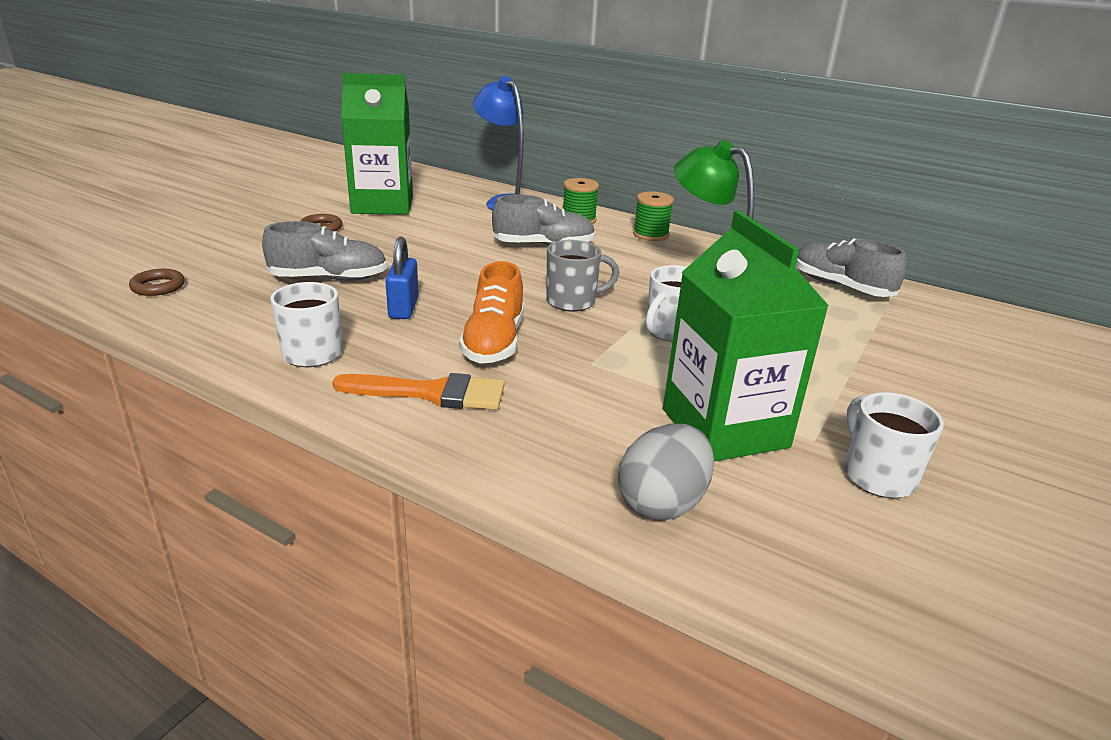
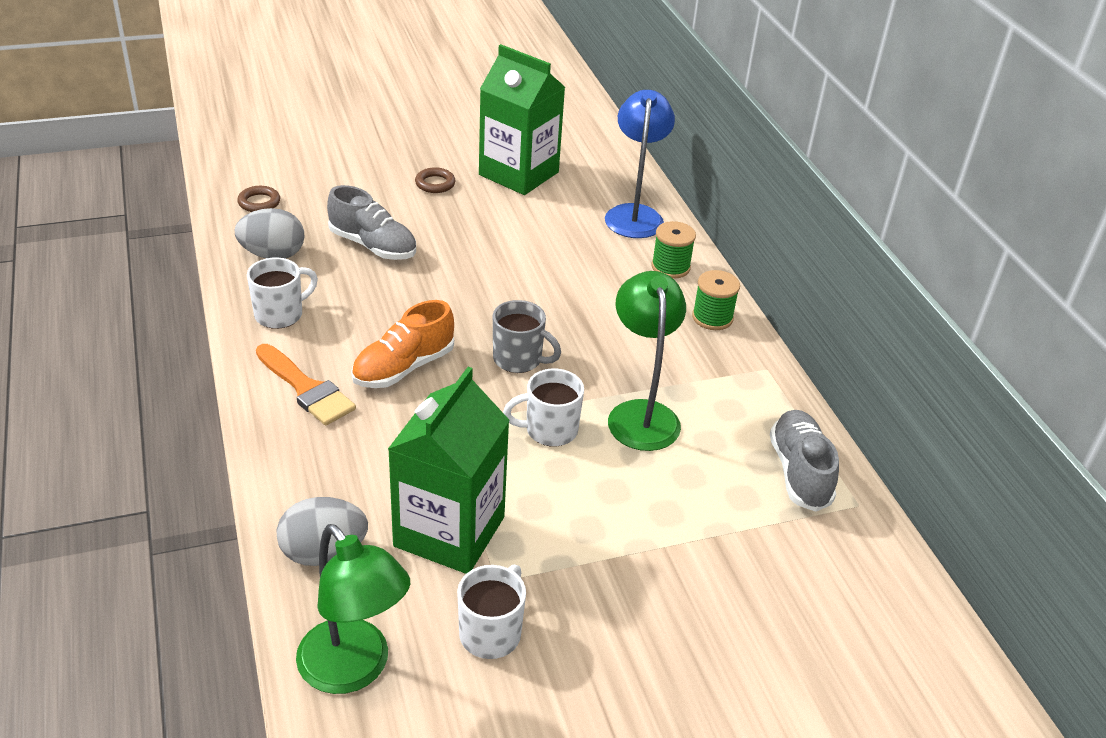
camera: 40 degrees right, 10 degrees up
blue padlock [385,237,419,319] -> none
grey shoe [492,194,596,246] -> none
none -> grey egg [235,208,305,259]
none -> green lamp [296,524,410,694]

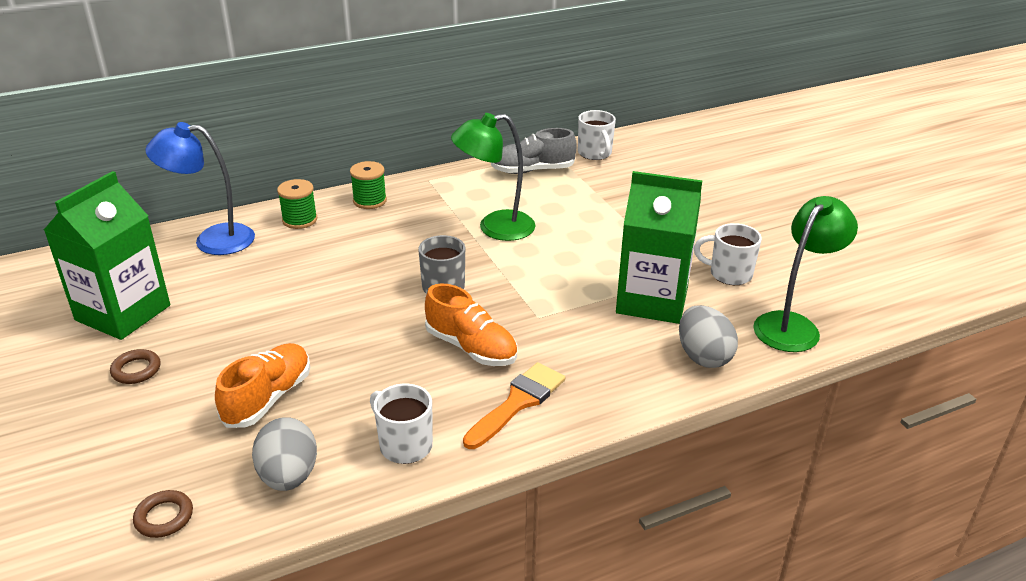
camera: 95 degrees left, 5 degrees down
grey shoe [327,185,416,260] -> orange shoe [215,343,310,428]
white mug [503,369,584,447] -> white mug moved to [578,110,616,160]

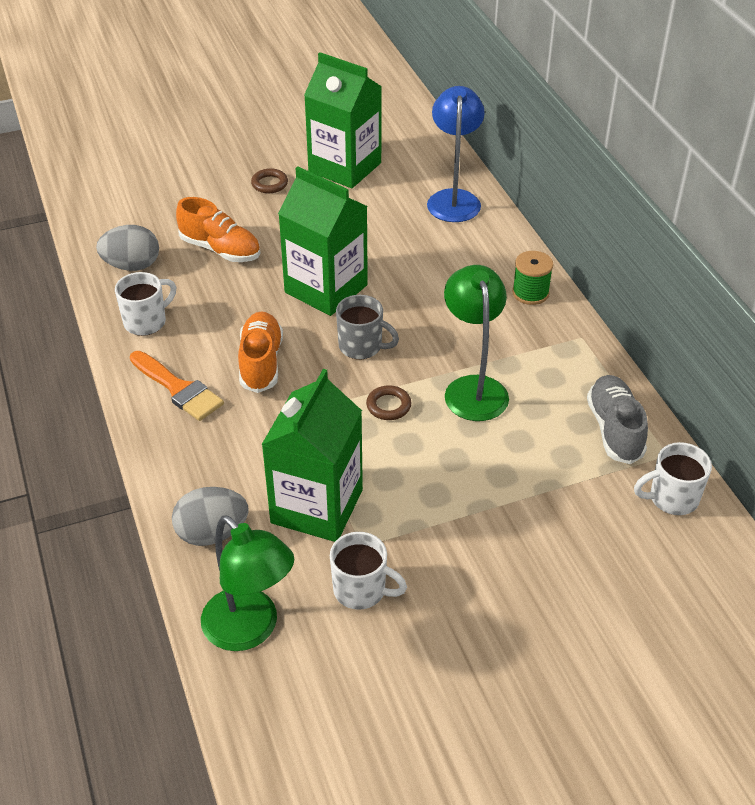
camera: 95 degrees right, 10 degrees up
brown ring [133,490,193,538] -> brown ring moved to [366,385,411,420]
green spool [277,179,317,229] -> none
orange shoe [425,284,517,366] -> orange shoe turned 135 degrees clockwise [238,311,283,393]
white mug [694,223,762,285] -> white mug turned 90 degrees clockwise [330,532,407,610]
none -> green carton [278,167,368,316]

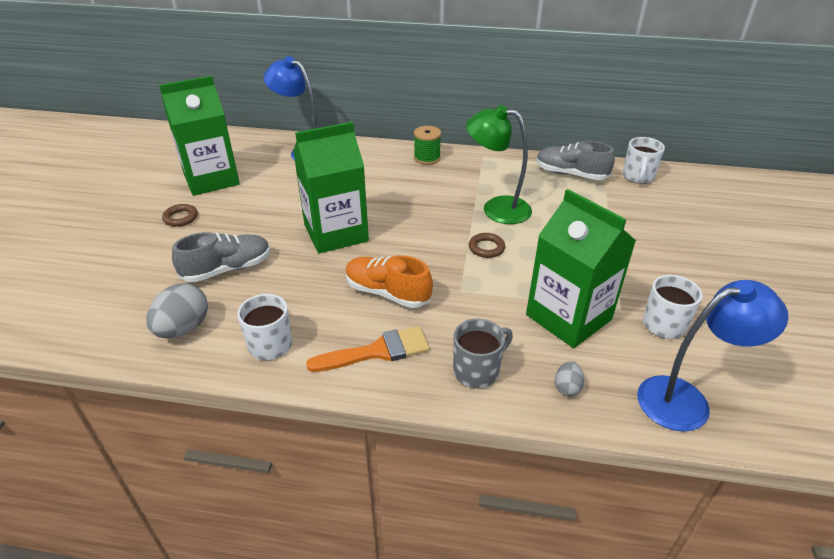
camera: 60 degrees left, 5 degrees down
grey egg [172,487,249,546] -> grey egg [555,361,584,397], size x0.53
orange shoe [176,197,260,262] -> grey shoe [172,232,271,282]
green lamp [201,515,294,651] -> blue lamp [637,280,788,432]
grey mug [336,295,399,359] -> grey mug moved to [453,319,513,388]

